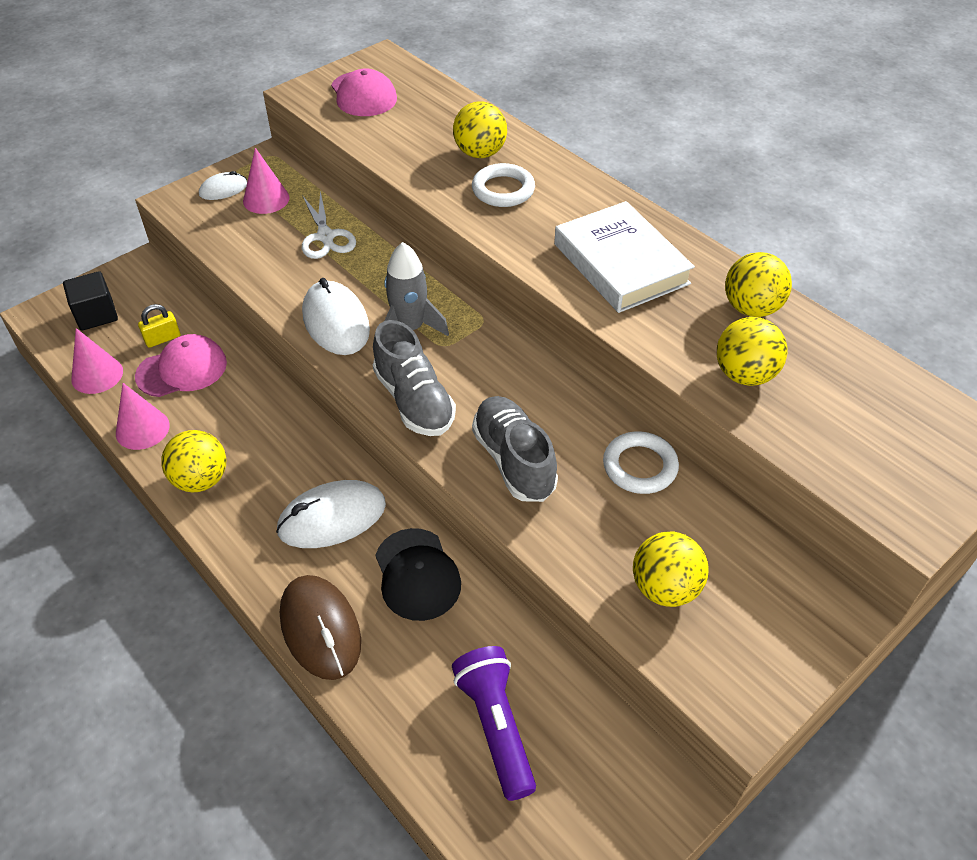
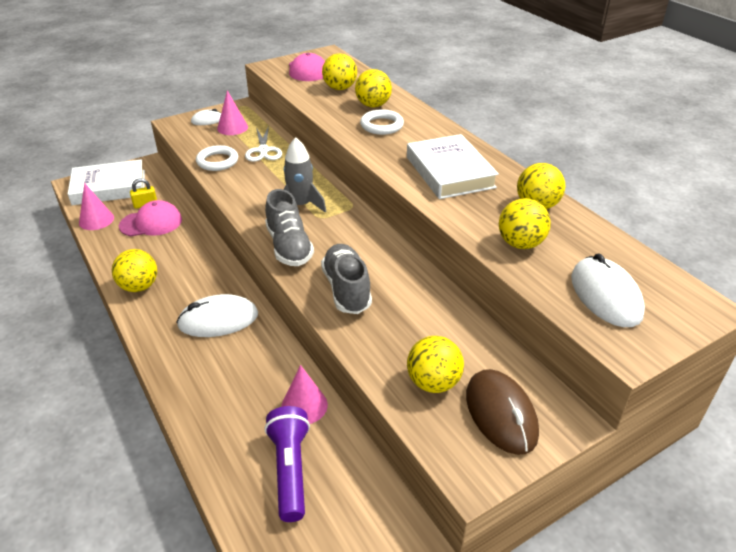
camera: 10 degrees right, 10 degrees down
black cube [63,271,118,331] -> white book [68,159,145,205]
pink cone [116,383,170,450] -> pink cone moved to [281,365,328,424]
brown mouse [280,575,361,680] -> brown mouse moved to [466,369,539,455]
white mouse [302,278,370,355] -> white mouse moved to [571,253,645,327]
black cap [375,528,461,621] -> none
white ring [603,431,679,494] -> white ring moved to [196,145,238,171]
none -> yellow ball [322,53,357,90]

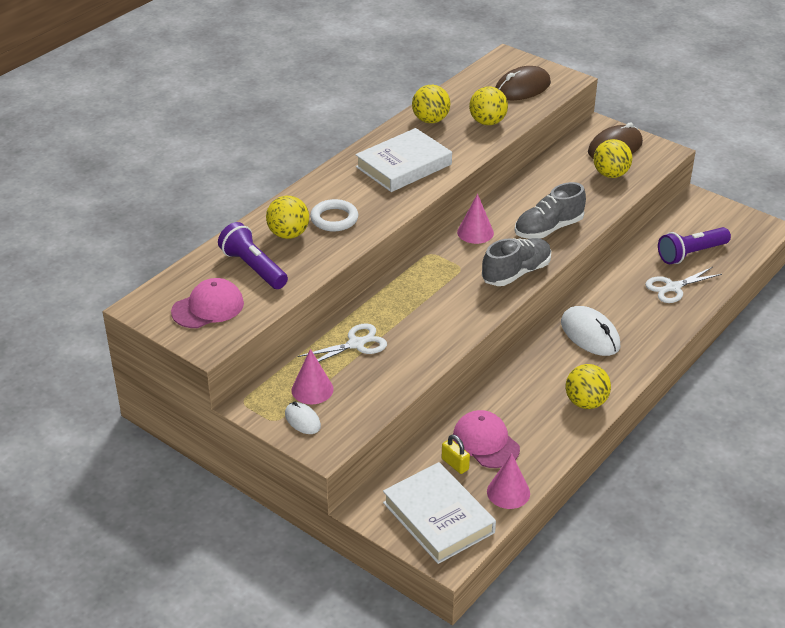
camera: 110 degrees left, 0 degrees up
white ring [196,145,238,171] -> none
pink cone [281,365,328,424] -> pink cone moved to [457,194,494,244]
grey rocket [283,137,326,213] -> none
yellow ball [322,53,357,90] -> purple flashlight [218,222,288,289]
white mouse [571,253,645,327] -> brown mouse [495,66,551,100]
none -> white scissors [645,267,722,303]

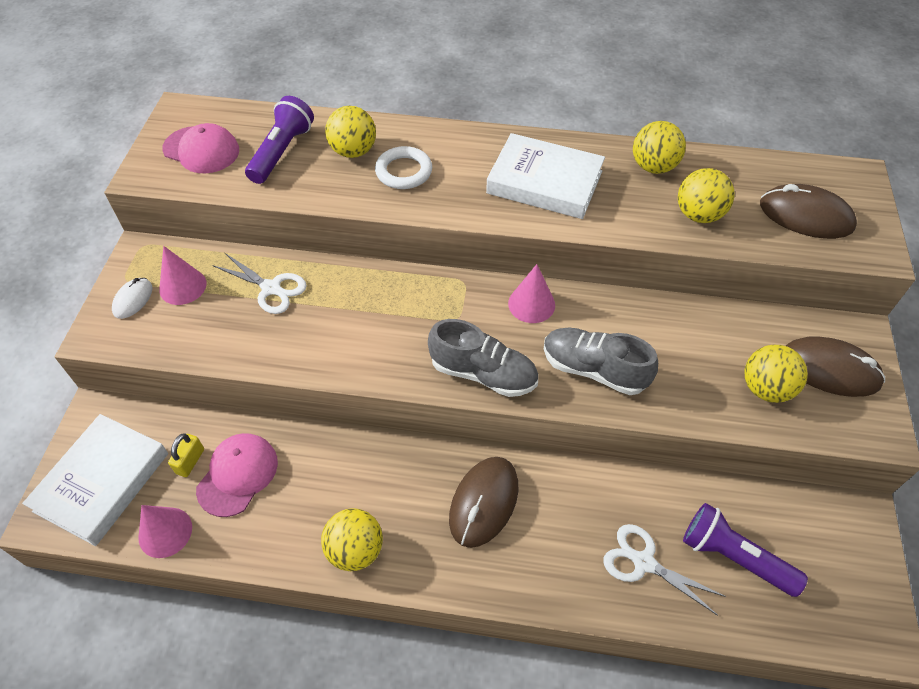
camera: 60 degrees right, 15 degrees up
white mouse [561,306,621,356] -> brown mouse [449,457,518,548]

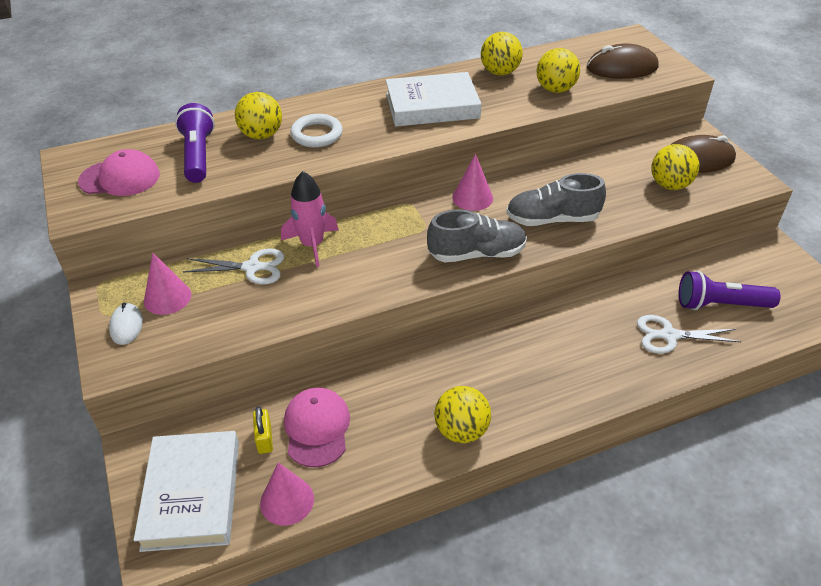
camera: 30 degrees left, 10 degrees down
brown mouse [449,457,518,548] -> none
none -> pink rocket [281,171,339,267]

